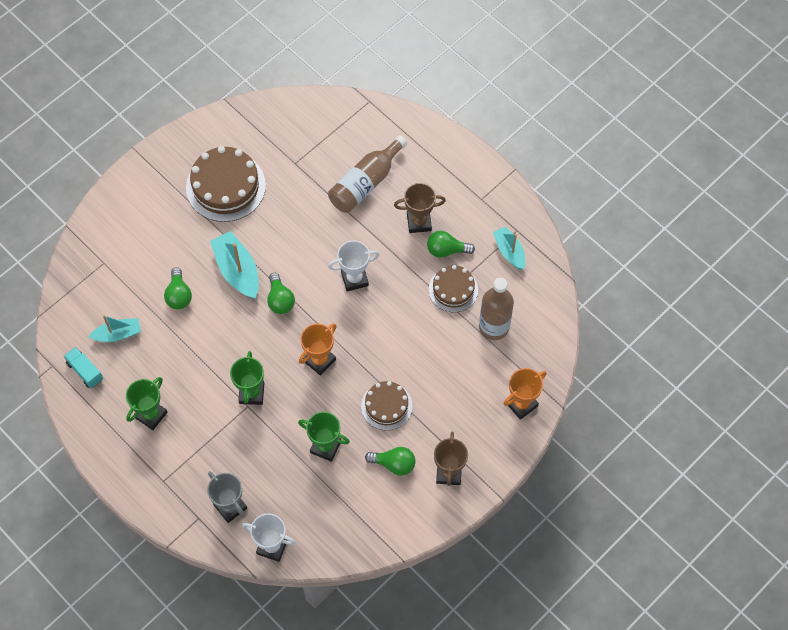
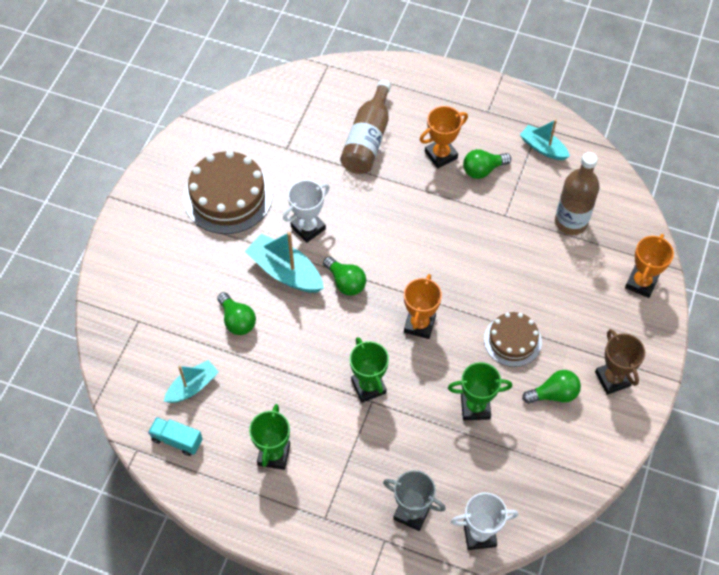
camera: 25 degrees left, 5 degrees down
white trophy [328,240,379,291] -> white trophy moved to [283,180,330,243]
brown trophy [394,183,446,233] -> orange trophy [420,106,468,168]
brown cake [429,265,478,312] -> none

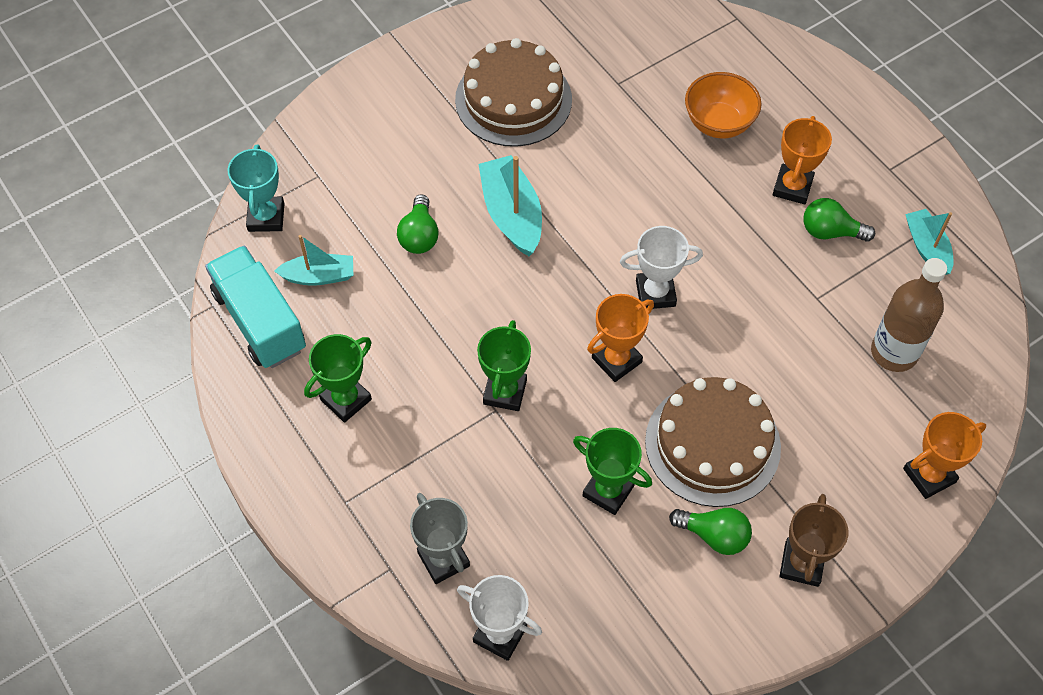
camera: 35 degrees right, 0 degrees up
turquoise truck [148,417,203,456] -> turquoise truck [205,246,306,368], size x1.88
white trophy [283,180,330,243] -> white trophy moved to [620,226,703,309]
green light bulb [323,256,366,296] -> none
brown bottle [340,80,391,174] -> orange bowl [685,72,762,138]
orange trophy [420,106,468,168] -> orange trophy turned 75 degrees counterclockwise [772,116,832,204]
brown cake [484,312,542,367] -> brown cake [645,377,781,507], size x1.66
none -> turquoise trophy [228,145,285,232]

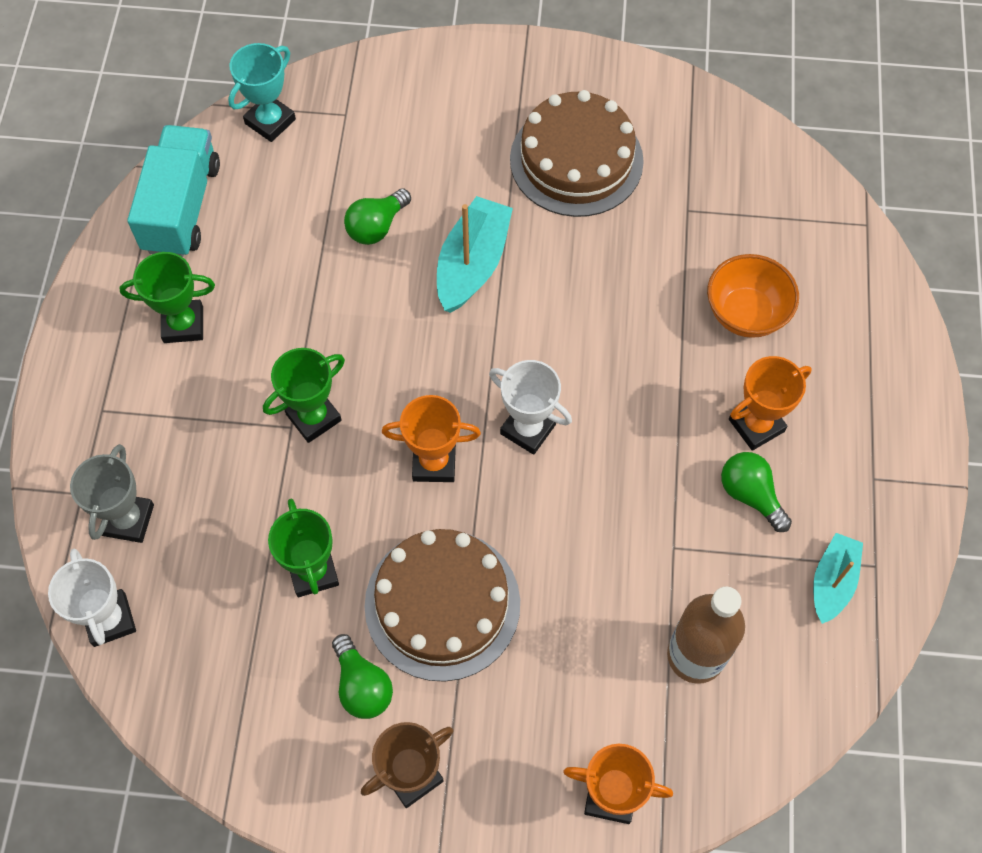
camera: 40 degrees right, 5 degrees up
turquoise boat [274,235,353,286] -> none

